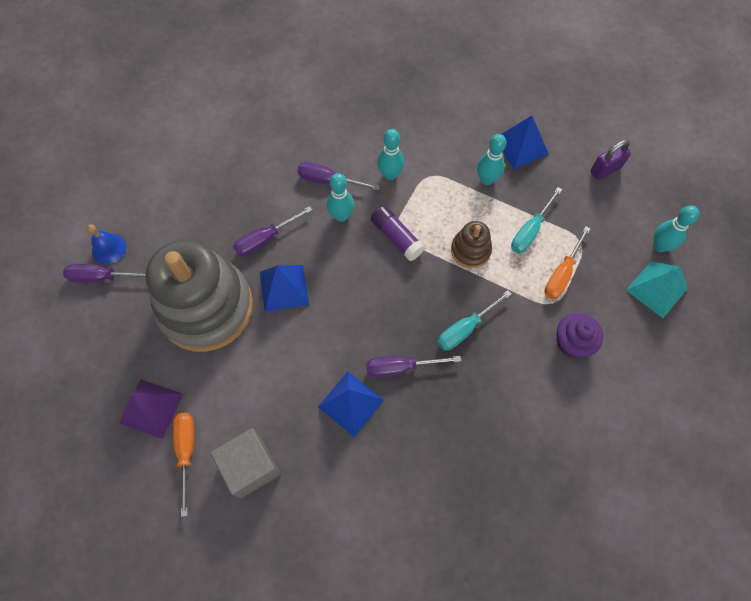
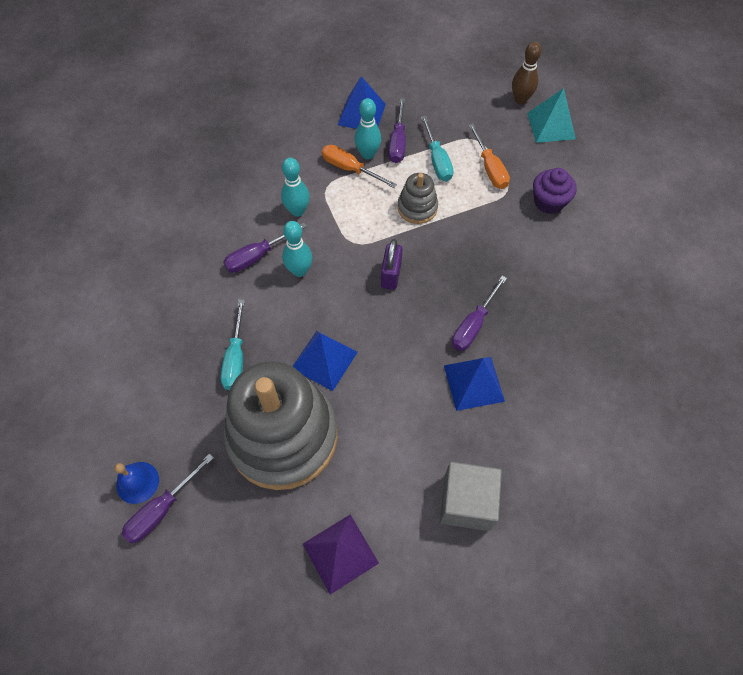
camera: 50 degrees left, 5 degrees down
orange screwdriver [173,413,194,517] -> orange screwdriver moved to [322,145,397,188]
purple screwdriver [233,206,312,256] -> purple screwdriver moved to [388,98,406,163]
purple glue stick [371,206,425,261] -> none
turquoise screwdriver [438,290,511,351] -> turquoise screwdriver moved to [221,299,245,390]
brown stacking toy [451,221,492,268] -> grey stacking toy [398,173,438,224]
purple padlock [590,140,631,180] -> purple padlock moved to [381,239,403,290]
turquoise bowling pin [653,206,699,252] -> brown bowling pin [512,42,542,104]

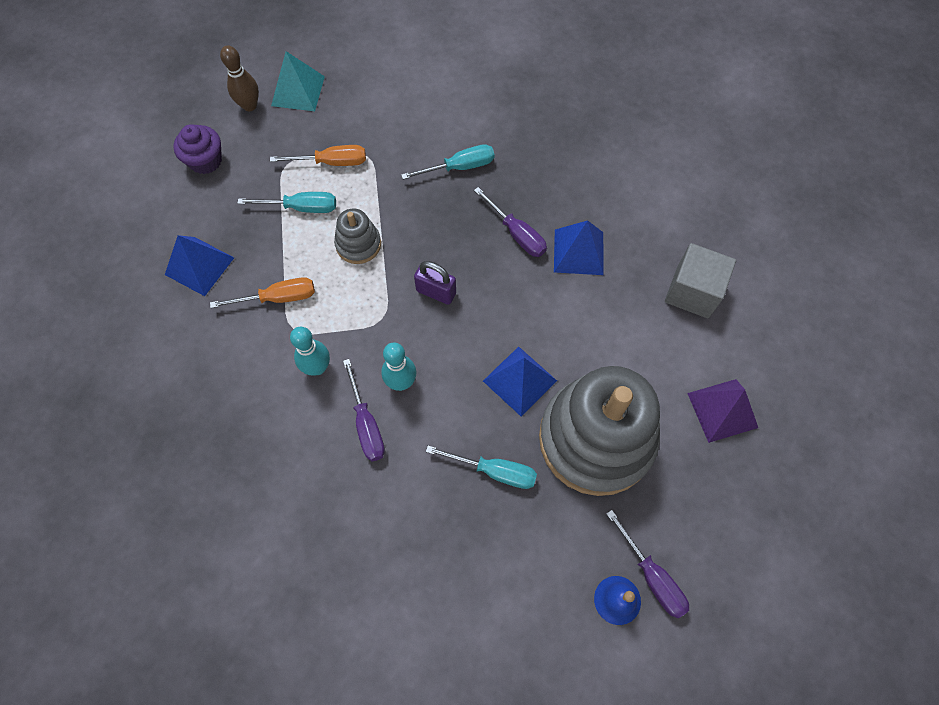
camera: 75 degrees left, 5 degrees up
orange screwdriver [322,145,397,188] -> orange screwdriver turned 150 degrees counterclockwise [210,277,315,308]
turquoise bowling pin [354,98,381,159] -> none
purple screwdriver [388,98,406,163] -> none
purple cupcake [533,168,577,214] -> purple cupcake moved to [173,124,222,174]
none -> turquoise screwdriver [401,144,495,180]

